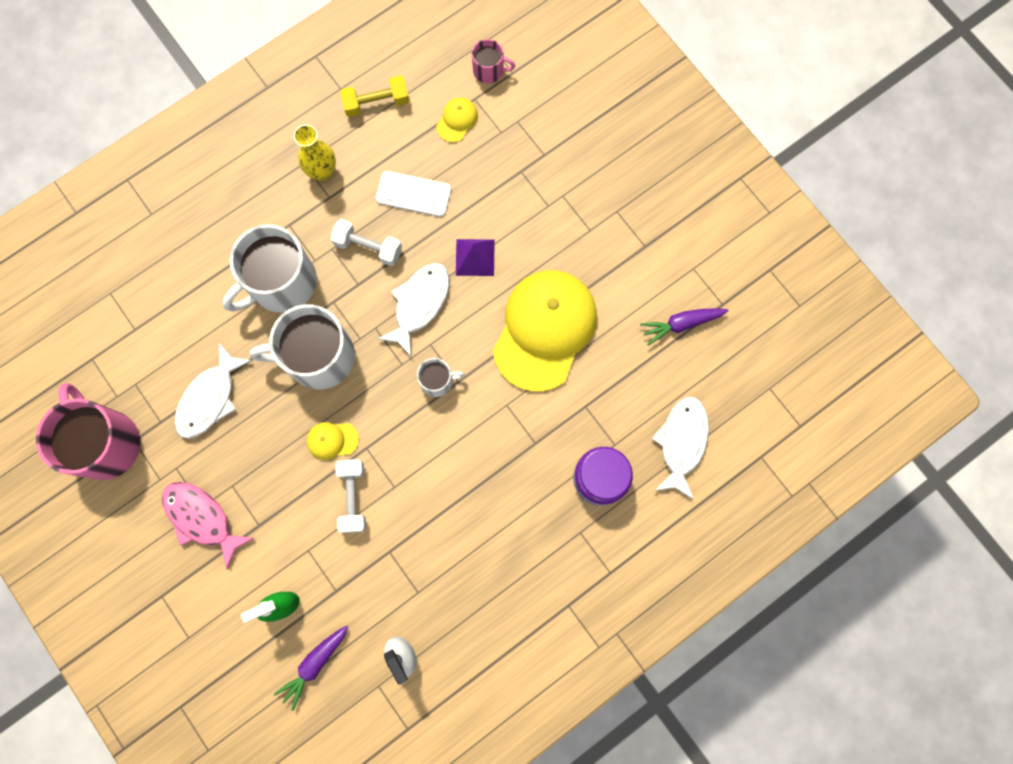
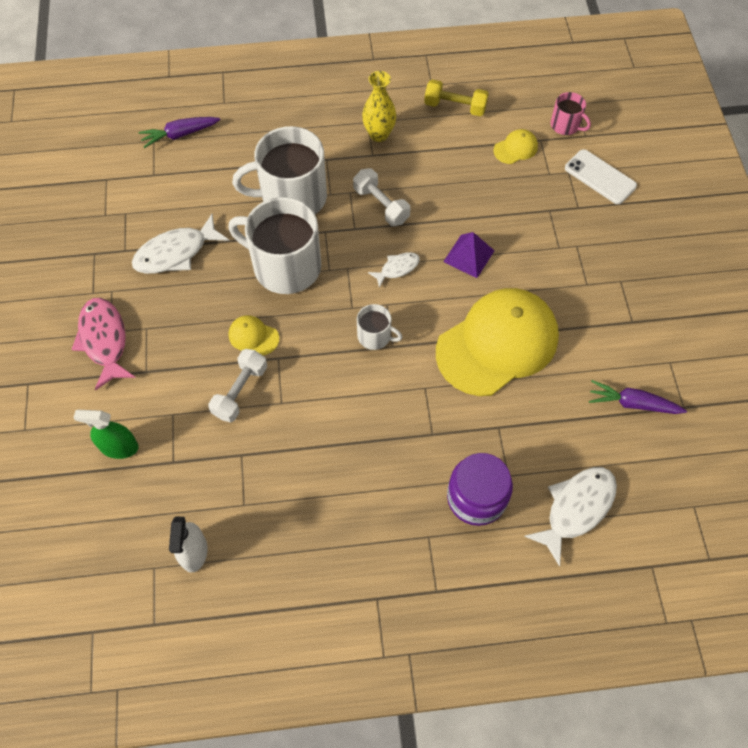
camera: 30 degrees right, 15 degrees down
pink mug [36,383,141,480] -> none
purple carrot [274,626,348,711] -> purple carrot moved to [139,117,220,148]
white phone [376,171,451,217] -> white phone moved to [565,149,637,204]
white fish [378,263,449,356] -> white fish [368,252,420,288], size x0.55

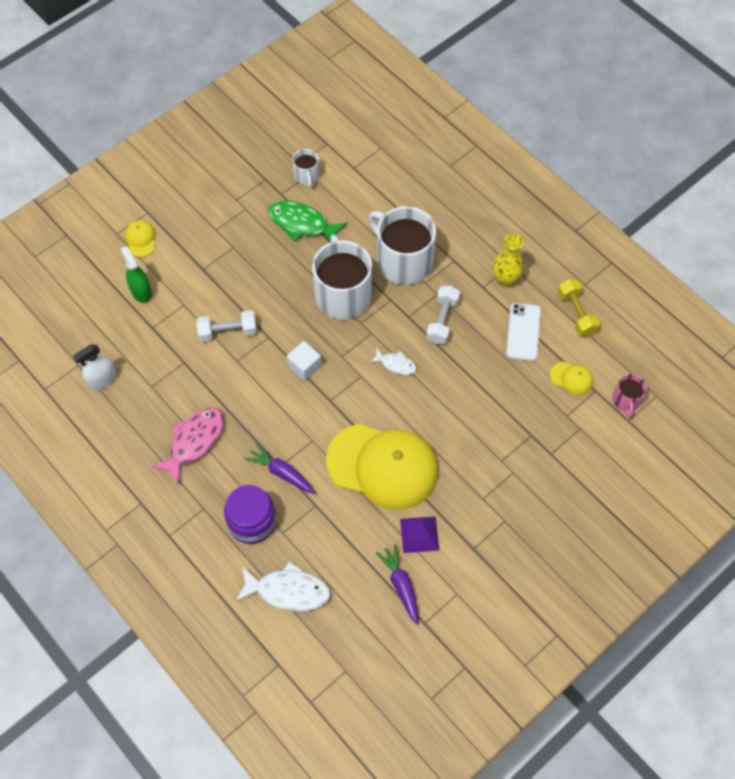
camera: 55 degrees right, 0 degrees up
pink fish [71,298,136,390] -> pink fish moved to [151,408,224,485]
white fish [132,214,229,274] -> green fish [268,201,348,241]
purple carrot [139,117,220,148] -> purple carrot moved to [244,443,315,494]
yellow cap [228,315,279,355] -> yellow cap moved to [125,220,156,257]
white mug [357,304,402,350] -> white mug moved to [292,149,320,187]
purple pyramid [443,232,495,278] -> purple pyramid moved to [400,516,439,553]
white phone [565,149,637,204] -> white phone moved to [506,303,541,361]
none -> white cube [287,341,321,381]

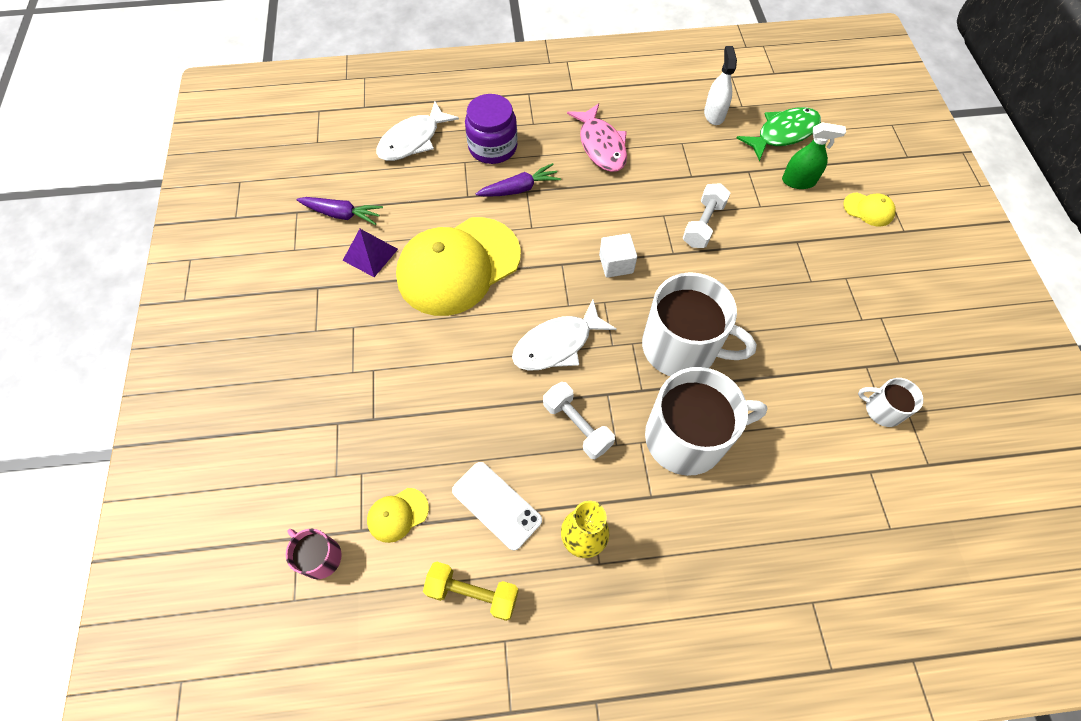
camera: 125 degrees right, 0 degrees up
green fish [268,201,348,241] -> green fish moved to [737,107,821,161]
white fish [370,349,416,375] -> white fish [512,300,616,371], size x1.82

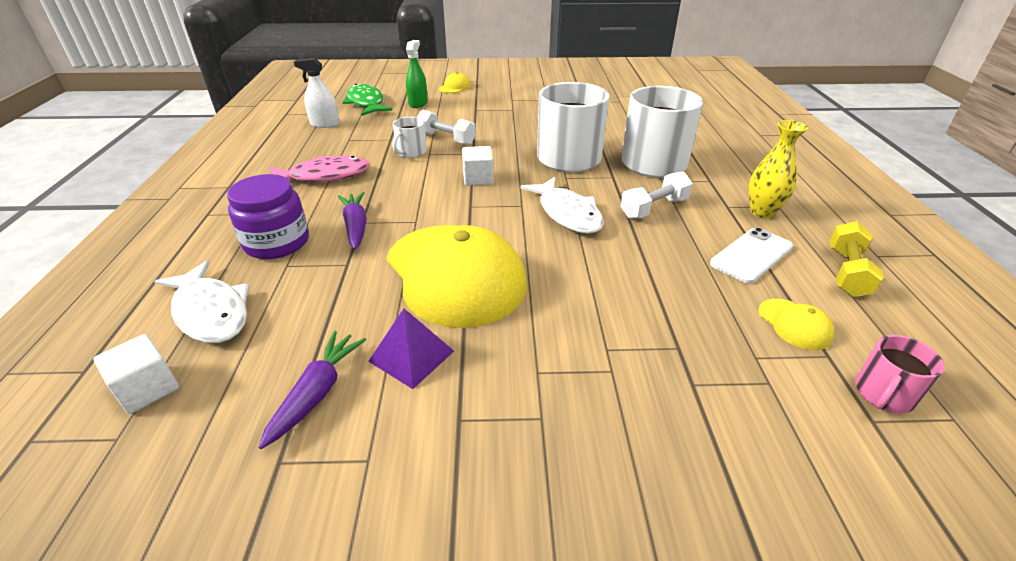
camera: 85 degrees left, 25 degrees down
white mug [858,378,923,427] -> white mug moved to [393,117,427,158]
none -> white cube [93,334,179,414]

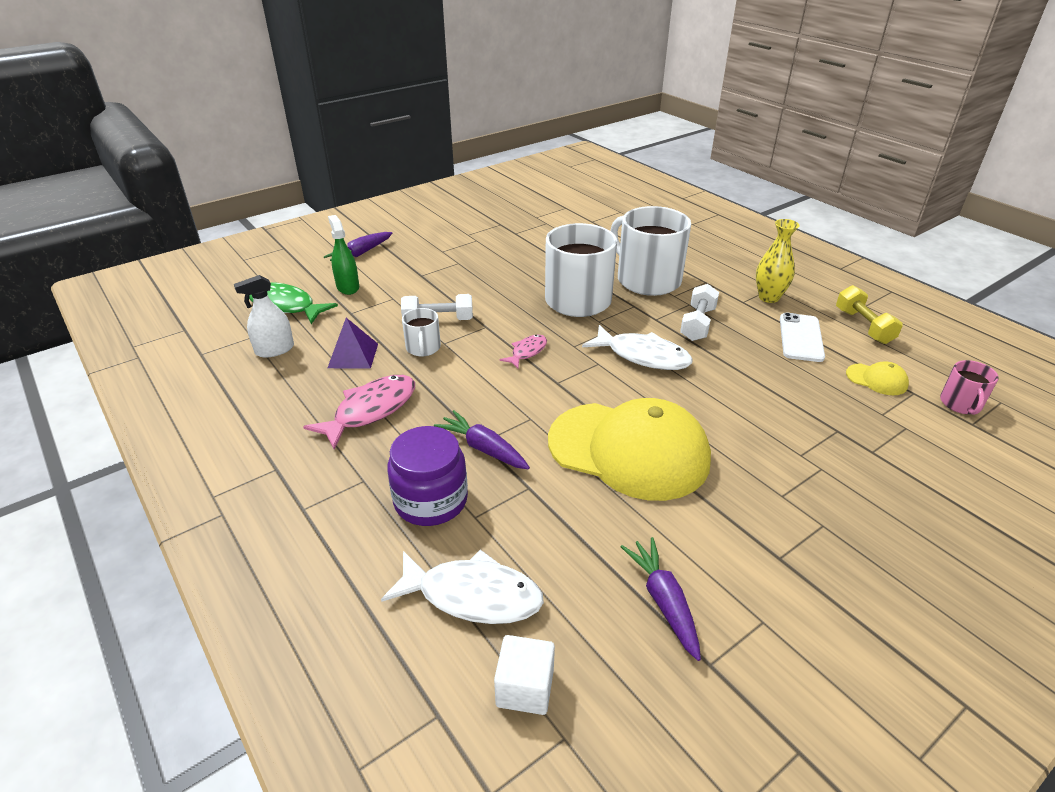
camera: 35 degrees left, 0 degrees up
purple pyramid [368,309,454,389] -> purple pyramid moved to [328,318,378,369]
yellow cap [439,72,471,93] -> purple carrot [324,232,393,261]
white cube [462,146,494,186] -> pink fish [500,334,547,368]

